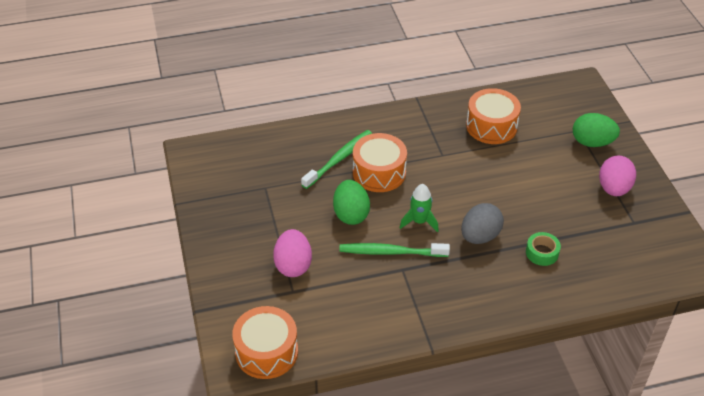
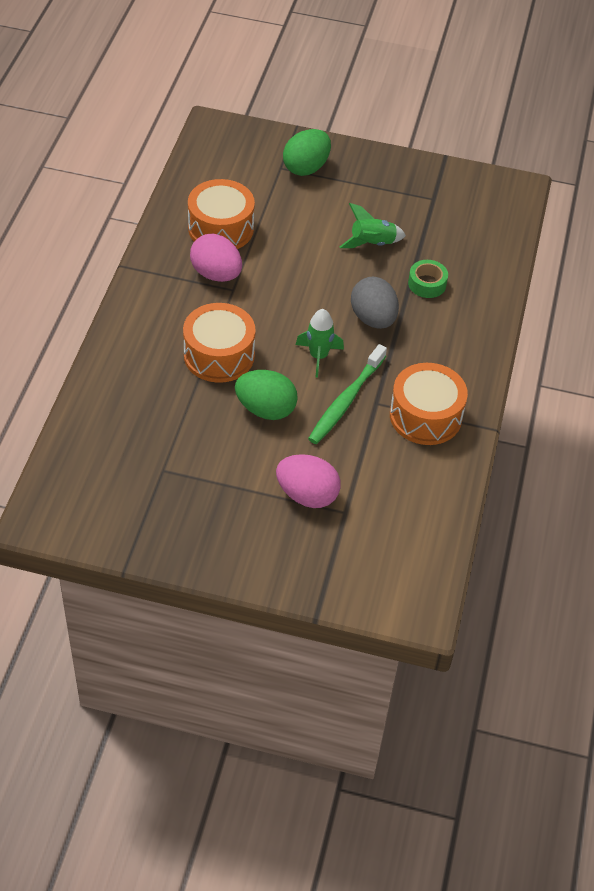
camera: 65 degrees left, 5 degrees up
orange drum [232,306,298,379] -> orange drum moved to [390,363,468,445]
green toothbrush [301,130,372,189] -> none
pink egg [599,155,636,196] -> pink egg moved to [190,233,242,282]
none -> green rocket [340,203,406,248]

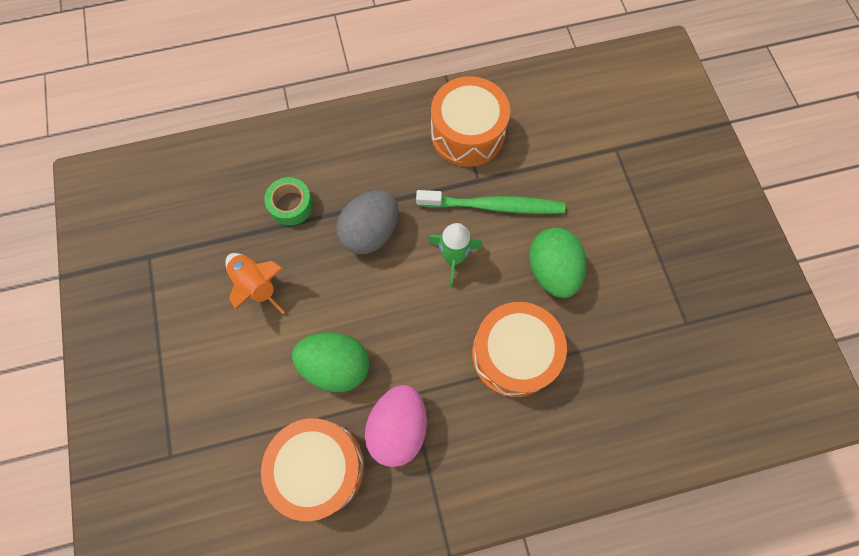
camera: 115 degrees left, 20 degrees up
pink egg [276,454,341,508] -> none
green egg [283,129,331,176] -> green egg moved to [292,332,370,392]
green rocket [340,203,406,248] -> orange rocket [225,253,285,314]

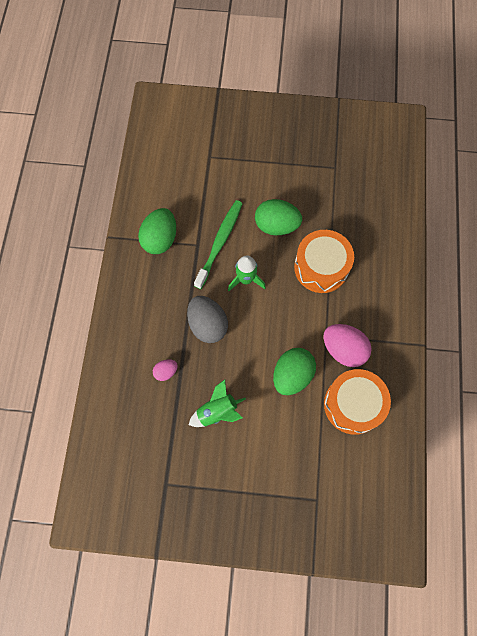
camera: 70 degrees left, 0 degrees up
orange rocket [225,253,285,314] -> green rocket [189,380,246,427]
green tape [264,177,313,226] -> pink egg [153,359,178,381]
orange drum [431,76,510,167] -> green egg [138,208,176,254]

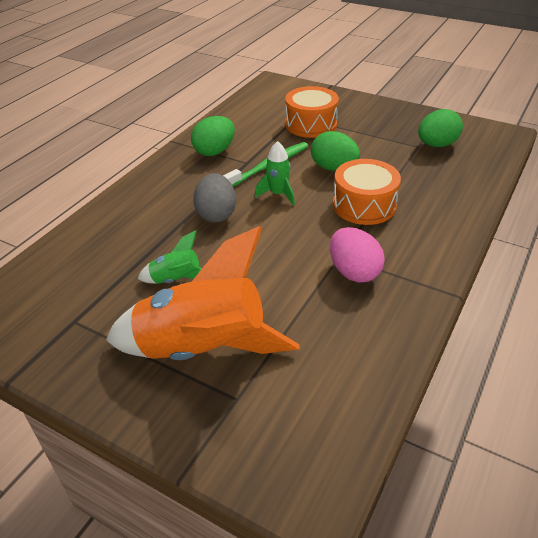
camera: 25 degrees right, 30 degrees down
pink egg [153,359,178,381] -> none
green egg [273,348,316,395] -> green egg moved to [418,109,463,147]
orange drum [324,369,391,435] -> orange drum moved to [285,86,339,138]
none -> orange rocket [106,226,300,360]

